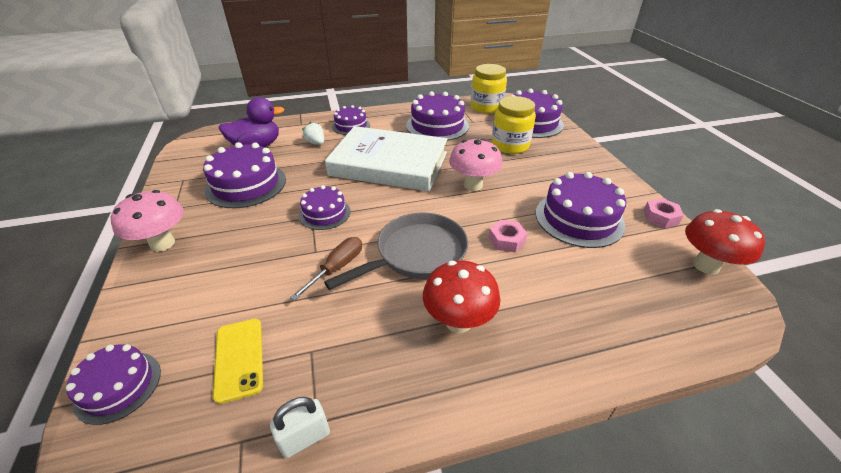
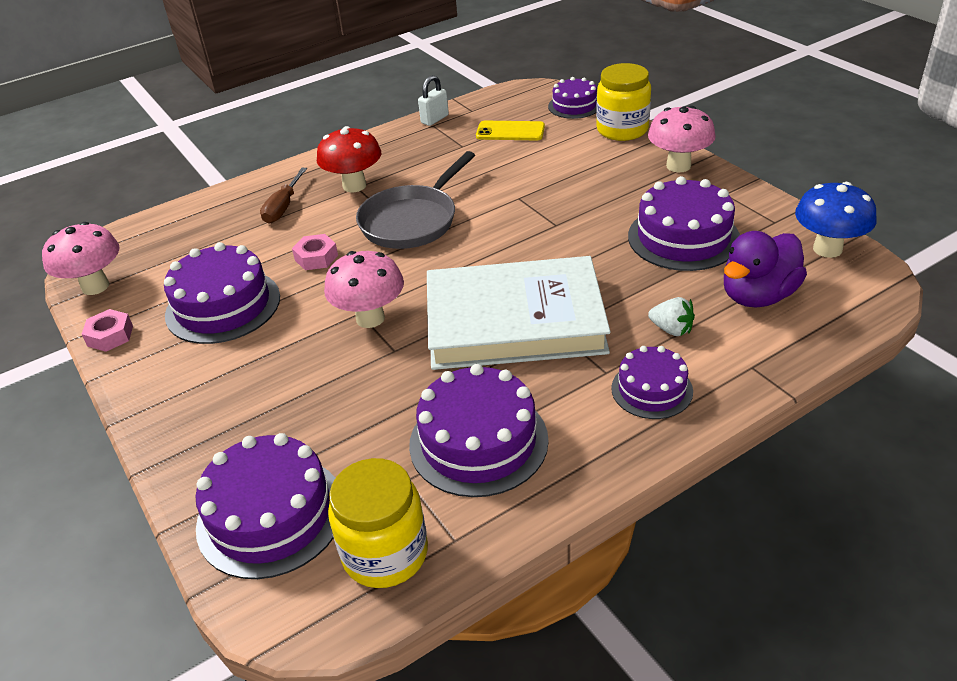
camera: 165 degrees right, 0 degrees up
yellow phone [213,319,263,404] -> yellow phone turned 45 degrees counterclockwise [476,121,545,141]
brown screwdriver [290,237,362,301] -> brown screwdriver moved to [260,168,307,223]
purple cake [299,185,350,230] -> none
yellow jar [492,96,536,154] -> yellow jar moved to [596,63,651,141]
red mushroom [685,209,765,275] -> pink mushroom [42,222,120,295]
none -> blue mushroom [795,182,877,258]

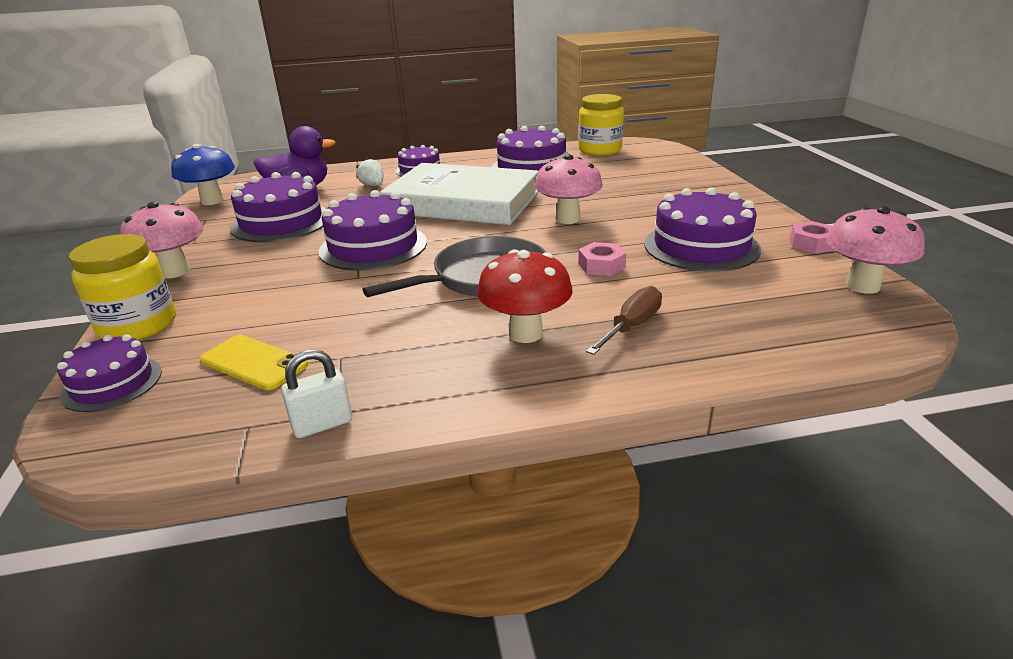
camera: 160 degrees left, 10 degrees down
purple cake [195,433,335,579] -> purple cake moved to [318,190,427,271]

